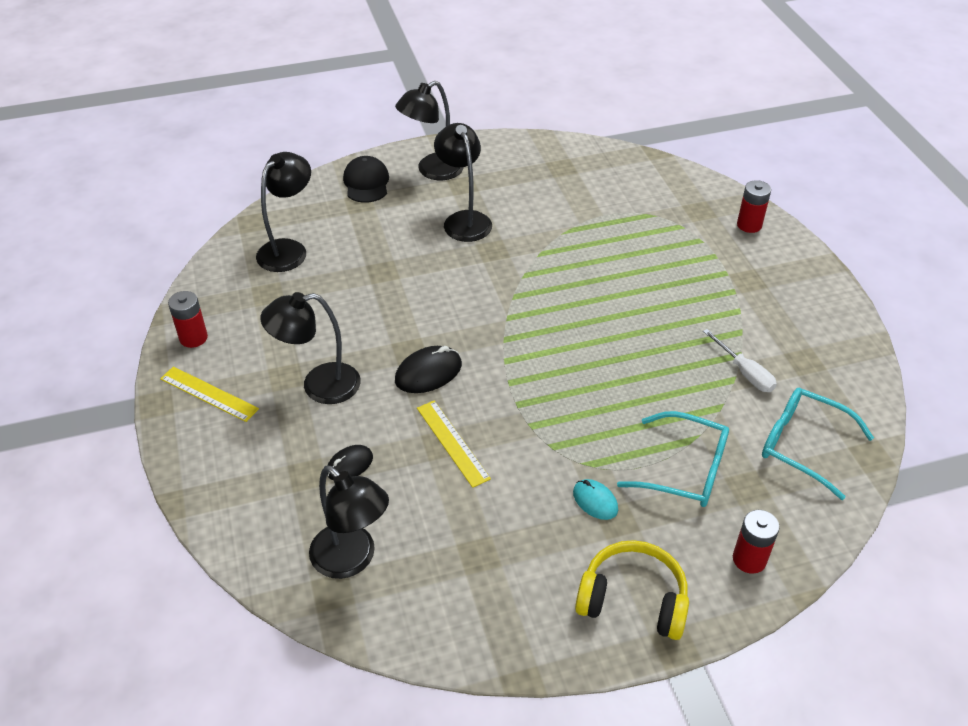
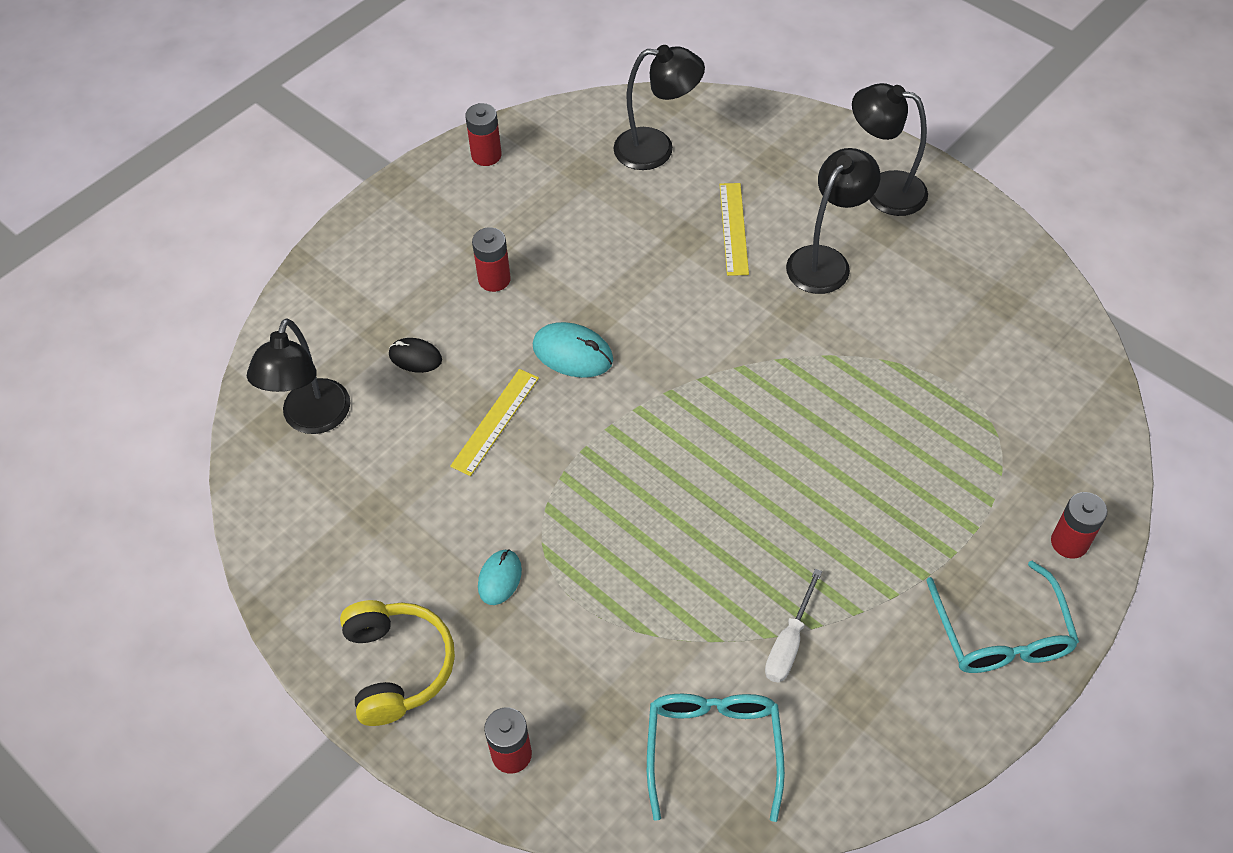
camera: 60 degrees right, 10 degrees up
yellow ruler [160,367,259,422] -> yellow ruler moved to [720,183,749,276]
black lamp [260,292,361,404] -> red battery [472,227,511,292]
black cap [343,156,389,203] -> none
black mouse [395,346,462,393] -> turquoise mouse [533,322,613,378]
turquoise glasses [617,411,729,507] -> turquoise glasses moved to [926,561,1079,673]

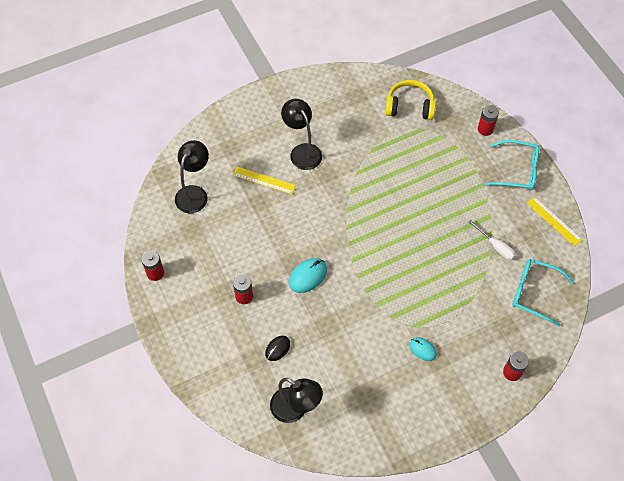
camera: 70 degrees left, 5 degrees up
yellow headphones [340,600,455,726] -> yellow headphones moved to [385,80,436,120]
yellow ruler [450,369,539,476] -> yellow ruler moved to [527,197,582,246]
black lamp [852,83,928,216] -> none

